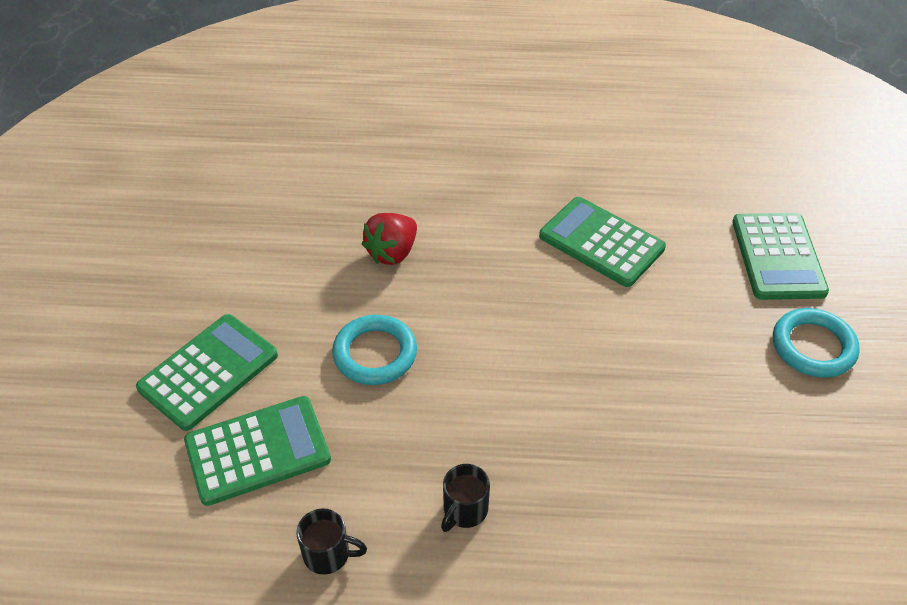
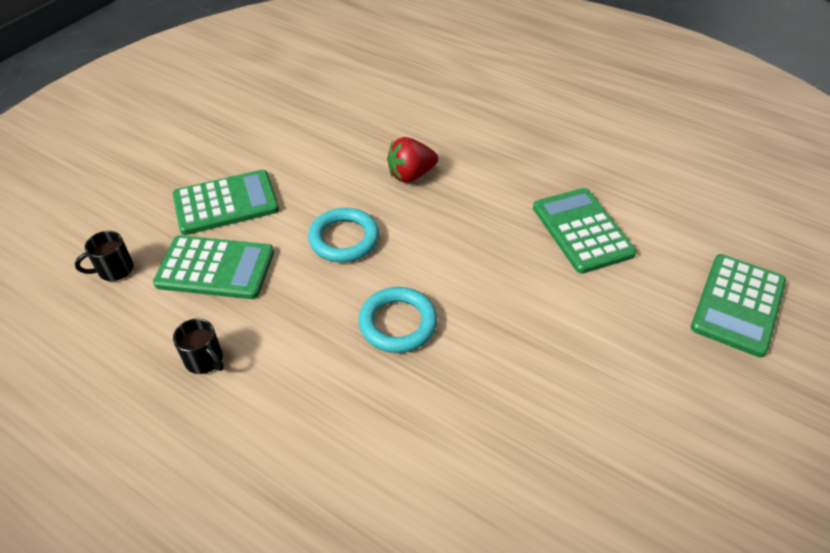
camera: 30 degrees right, 0 degrees up
black mug [441,464,490,532] -> black mug moved to [75,231,134,281]
turquoise ring [773,308,860,378] -> turquoise ring moved to [359,287,437,353]

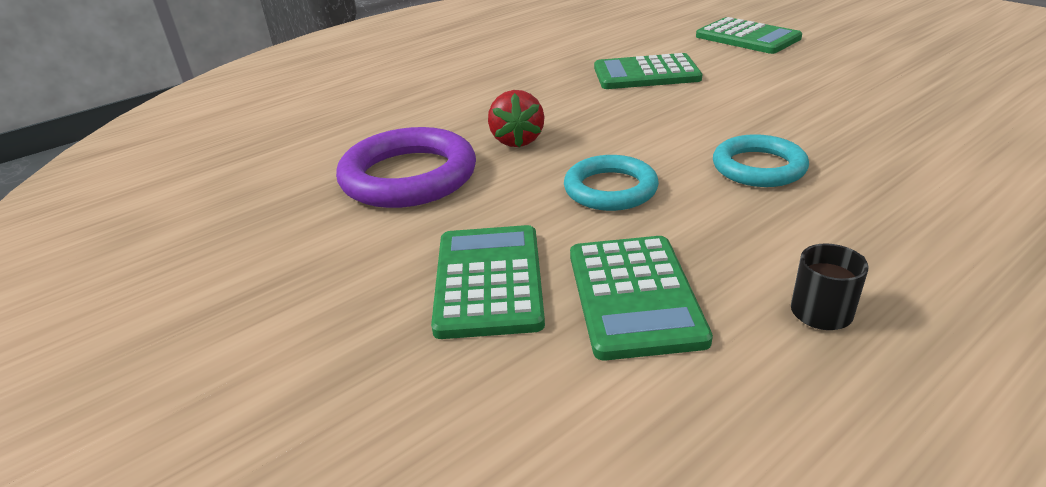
camera: 70 degrees left, 15 degrees down
black mug [75,231,134,281] -> none
green calculator [153,235,274,299] -> green calculator turned 150 degrees clockwise [570,236,713,360]
none -> purple ring [336,127,476,208]

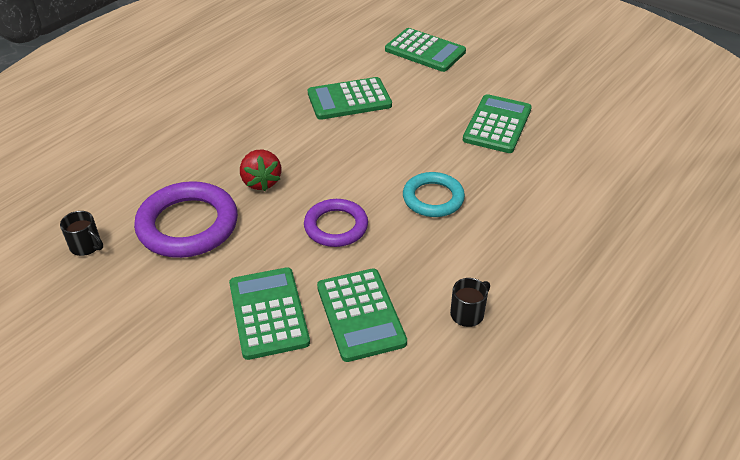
camera: 15 degrees left, 10 degrees up
turquoise ring [564,155,659,211] -> purple ring [304,199,368,247]
none -> black mug [60,211,103,256]
none -> green calculator [463,94,532,153]

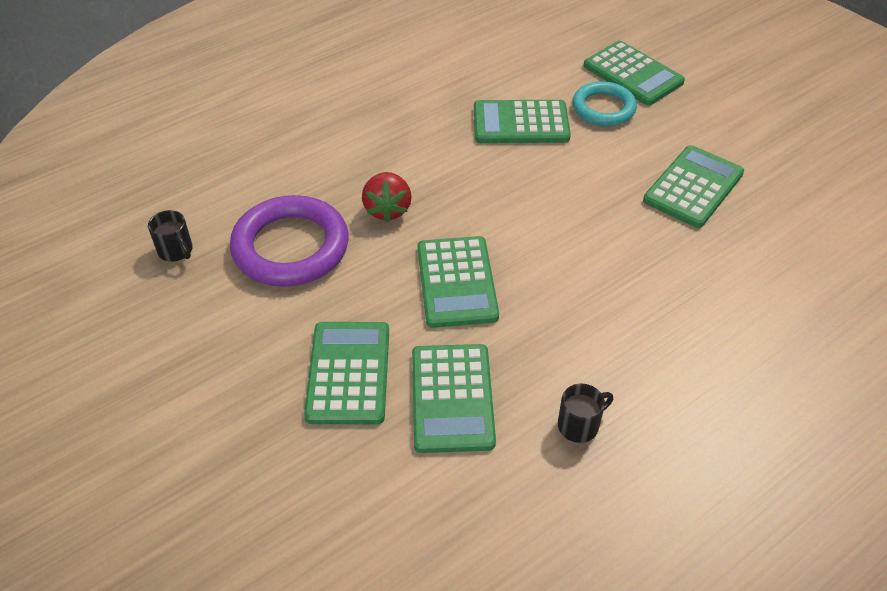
camera: 15 degrees right, 5 degrees up
purple ring [304,199,368,247] -> green calculator [417,236,499,328]
turquoise ring [403,172,465,217] -> turquoise ring moved to [572,81,637,126]

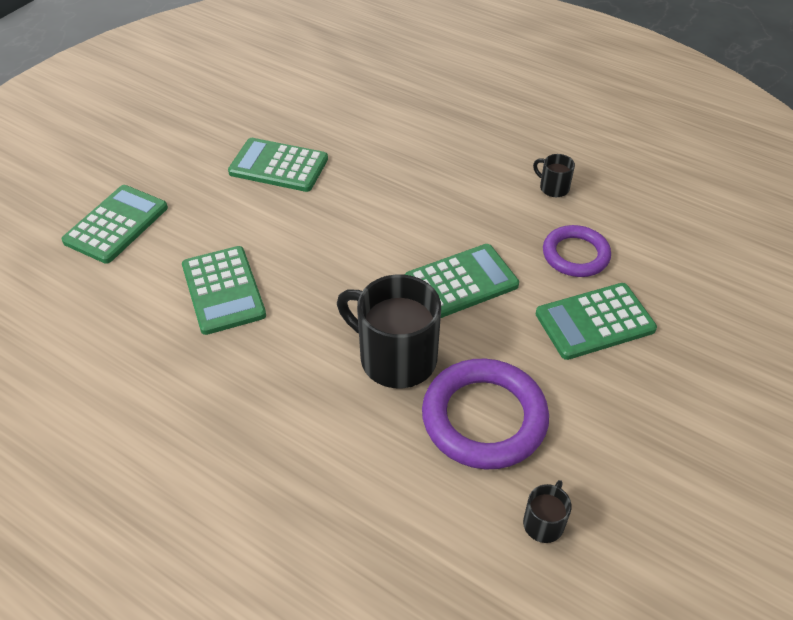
camera: 110 degrees left, 0 degrees up
red strawberry [362,172,412,222] -> black mug [337,274,441,388]
green calculator [412,344,496,453] -> purple ring [543,225,611,277]
turquoise ring [572,81,637,126] -> none

